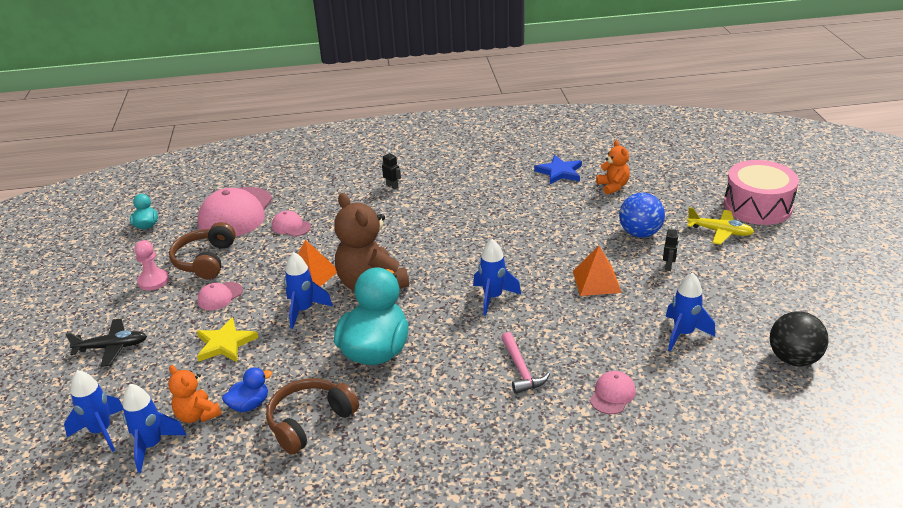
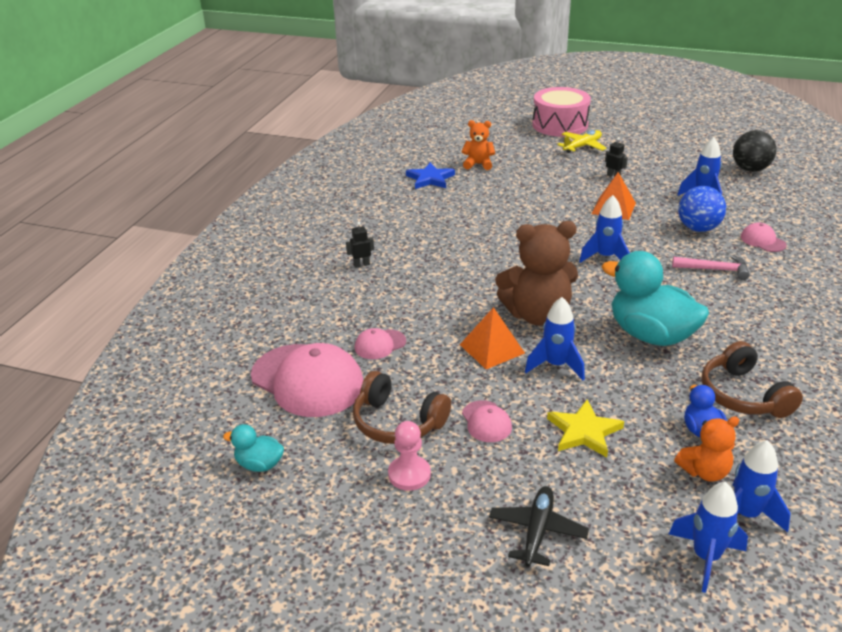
camera: 65 degrees left, 0 degrees up
blue ball [619,193,665,238] -> blue ball moved to [678,186,726,232]

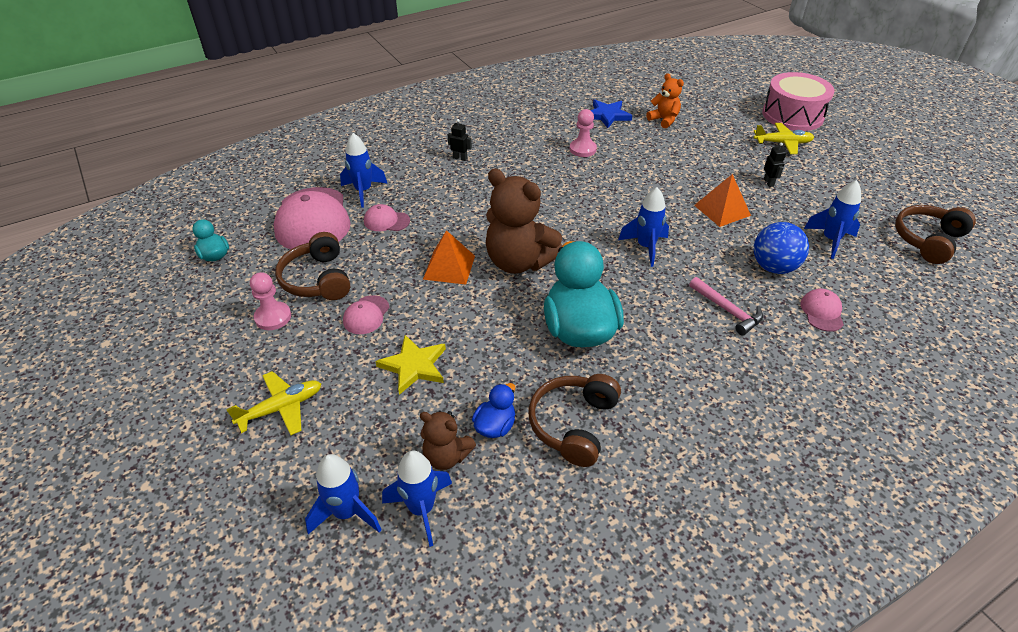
camera: 40 degrees right, 10 degrees up
black plane [489,486,589,567] -> yellow plane [226,371,322,435]
blue rocket [525,297,585,380] -> blue rocket moved to [340,133,387,208]
orange teddy bear [674,416,739,482] -> brown teddy bear [420,411,476,470]
black ball [733,130,776,172] -> brown headphones [895,205,976,264]
none -> pink pawn [570,109,597,157]

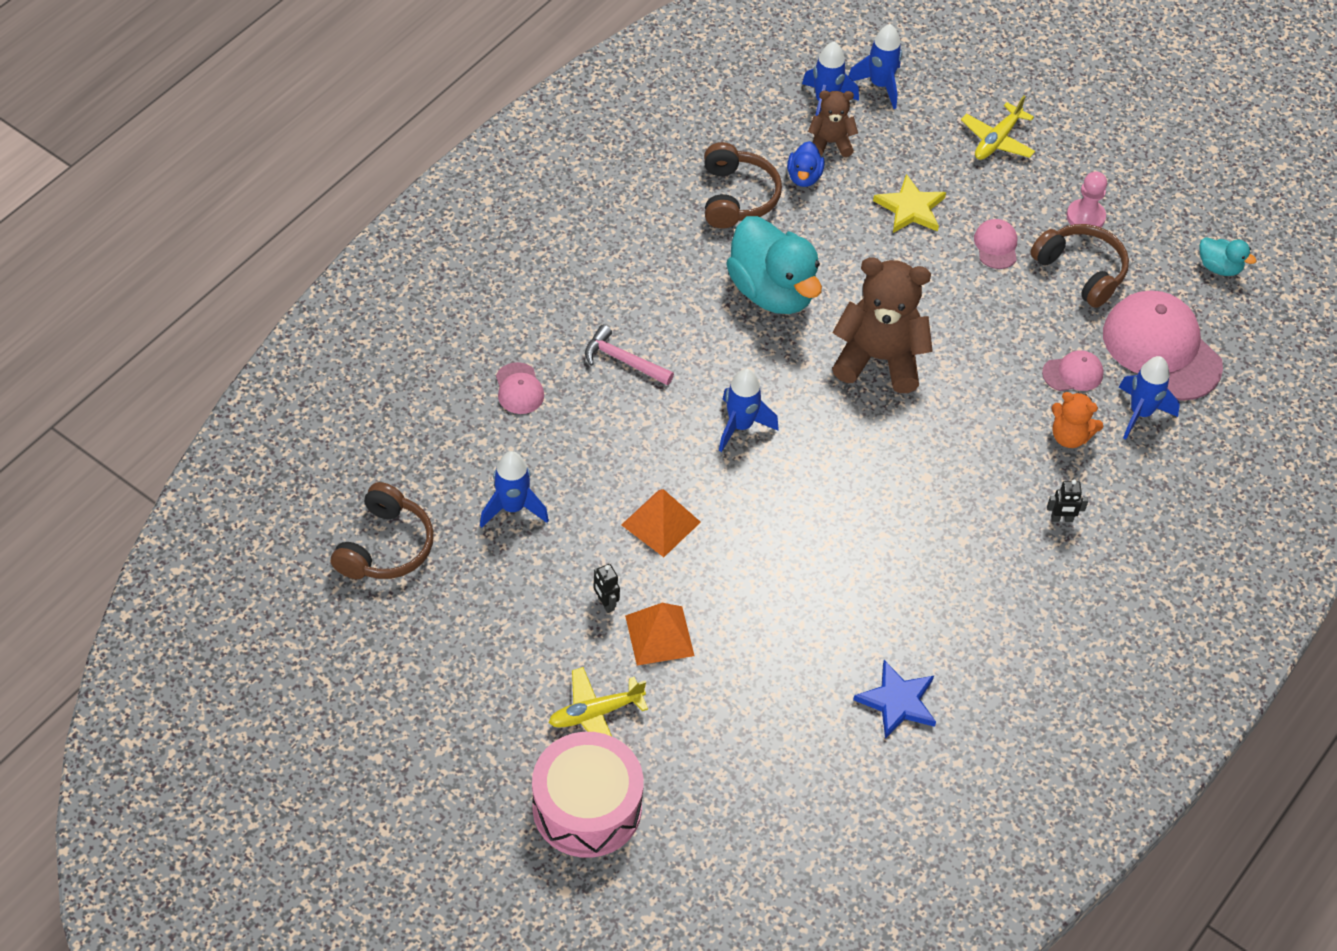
camera: 155 degrees right, 10 degrees up
orange pyramid [423,230,475,285] -> orange pyramid moved to [625,603,694,665]
pink pawn [570,109,597,157] -> none
orange teddy bear [646,73,684,128] -> orange teddy bear moved to [1051,392,1103,448]
blue ball [754,222,809,274] -> none

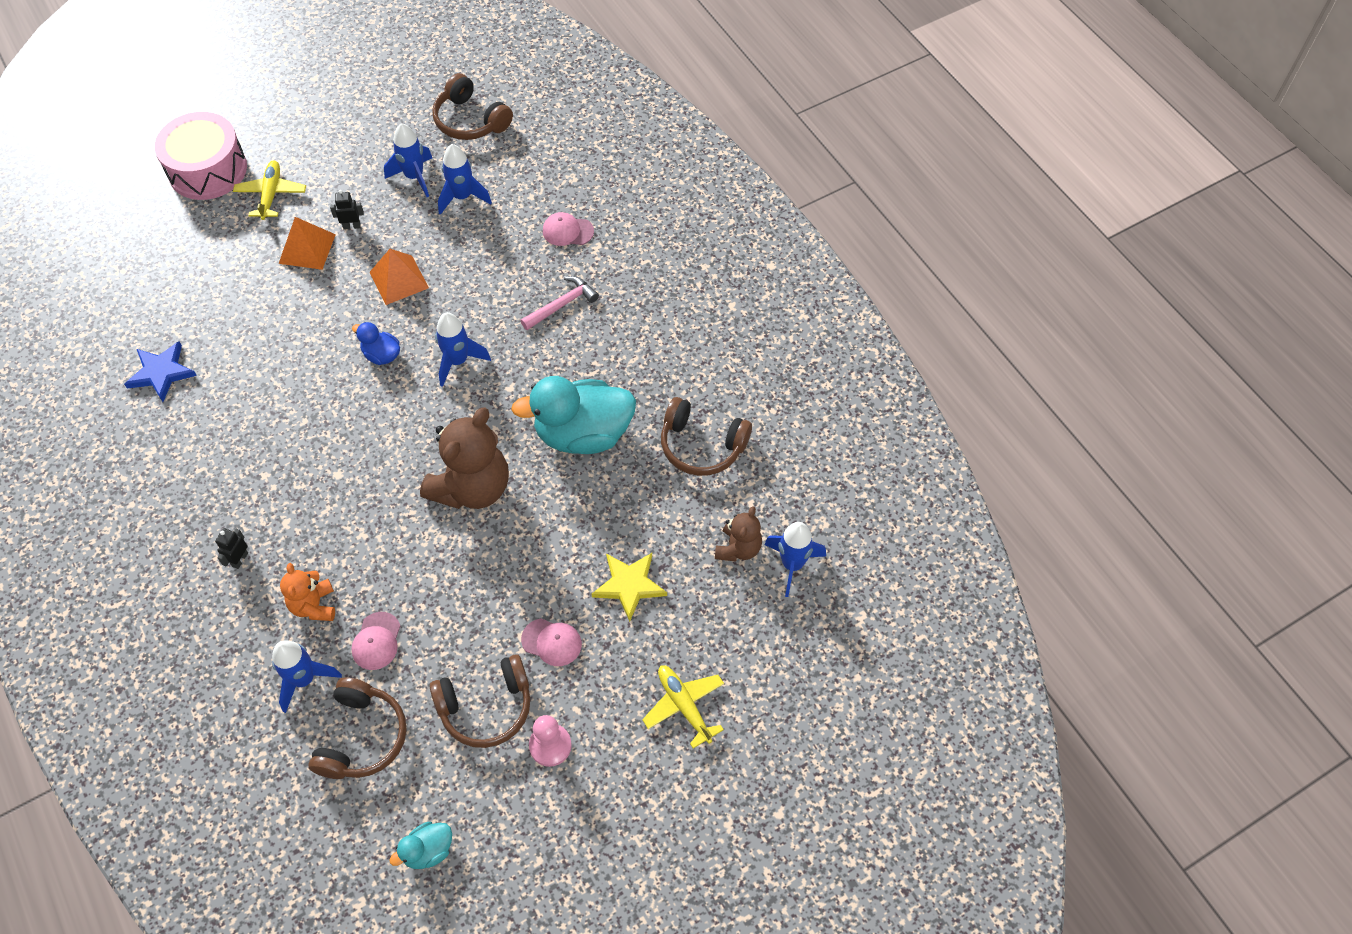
camera: 115 degrees right, 5 degrees up
blue duck [787,141,825,187] -> blue duck moved to [352,322,400,365]
blue rocket [849,24,902,109] -> blue rocket moved to [384,123,432,197]
orange teddy bear [1051,392,1103,448] -> orange teddy bear turned 60 degrees counterclockwise [280,563,335,621]
pink cap [1103,291,1223,401] -> brown headphones [308,677,407,779]

